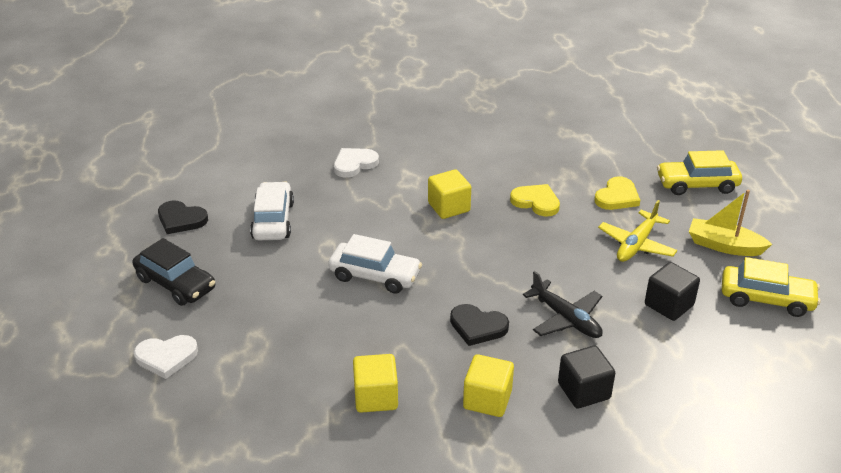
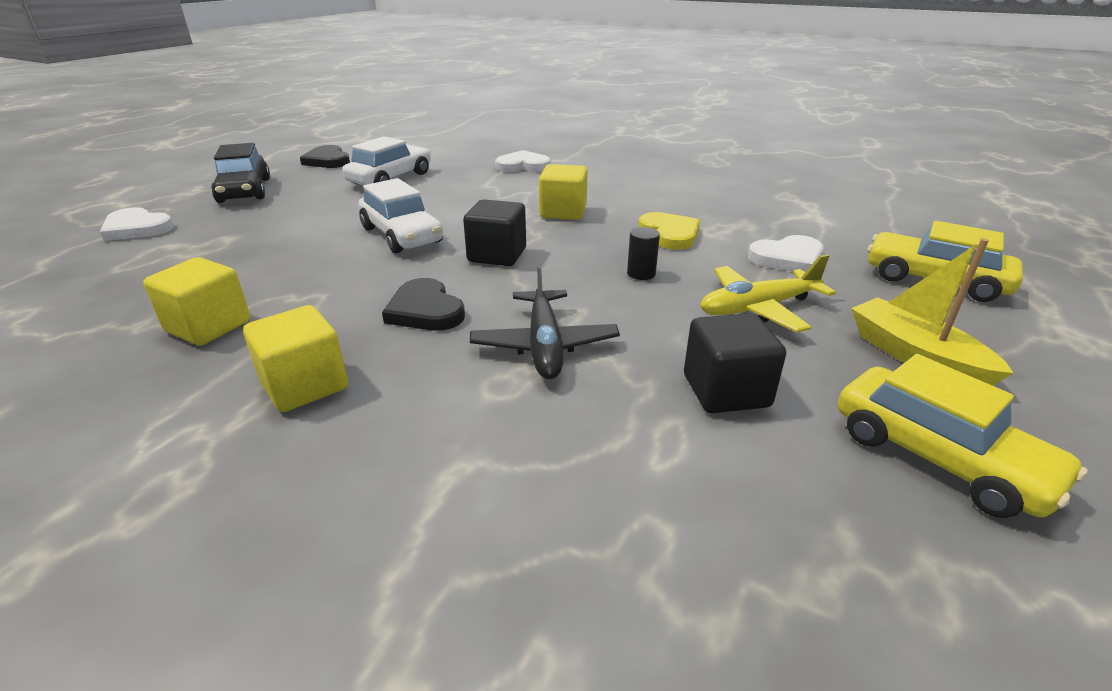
camera: 35 degrees right, 5 degrees down
black cube [558,346,615,409] -> black cube moved to [463,199,526,266]
yellow heart [594,176,640,210] -> white heart [748,235,824,272]
none -> black cylinder [627,227,660,280]

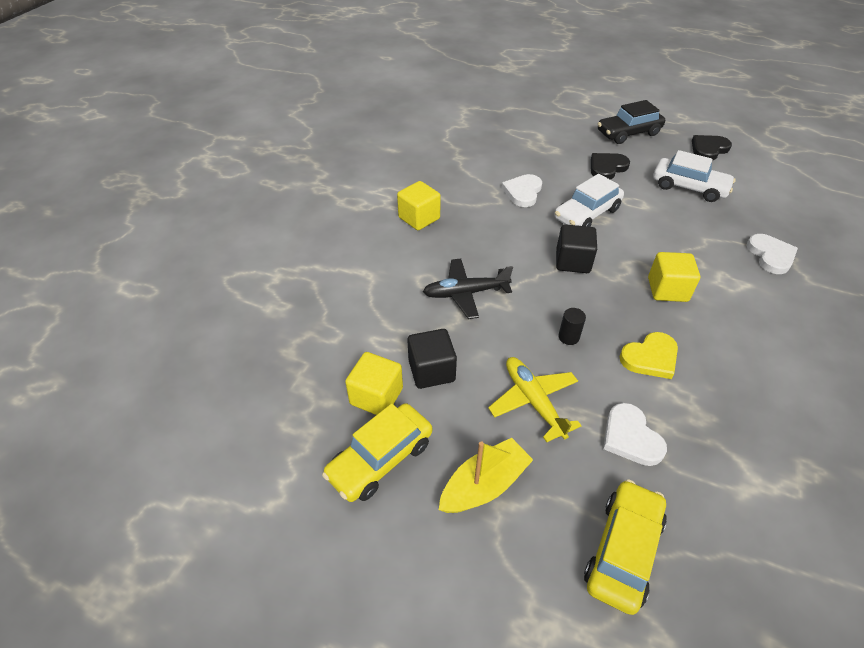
camera: 85 degrees right, 15 degrees up
white heart [100,207,174,241] -> white heart moved to [502,174,542,207]
yellow cube [143,257,250,346] -> yellow cube moved to [345,352,403,415]
black heart [382,278,465,331] -> black heart moved to [591,153,630,179]

